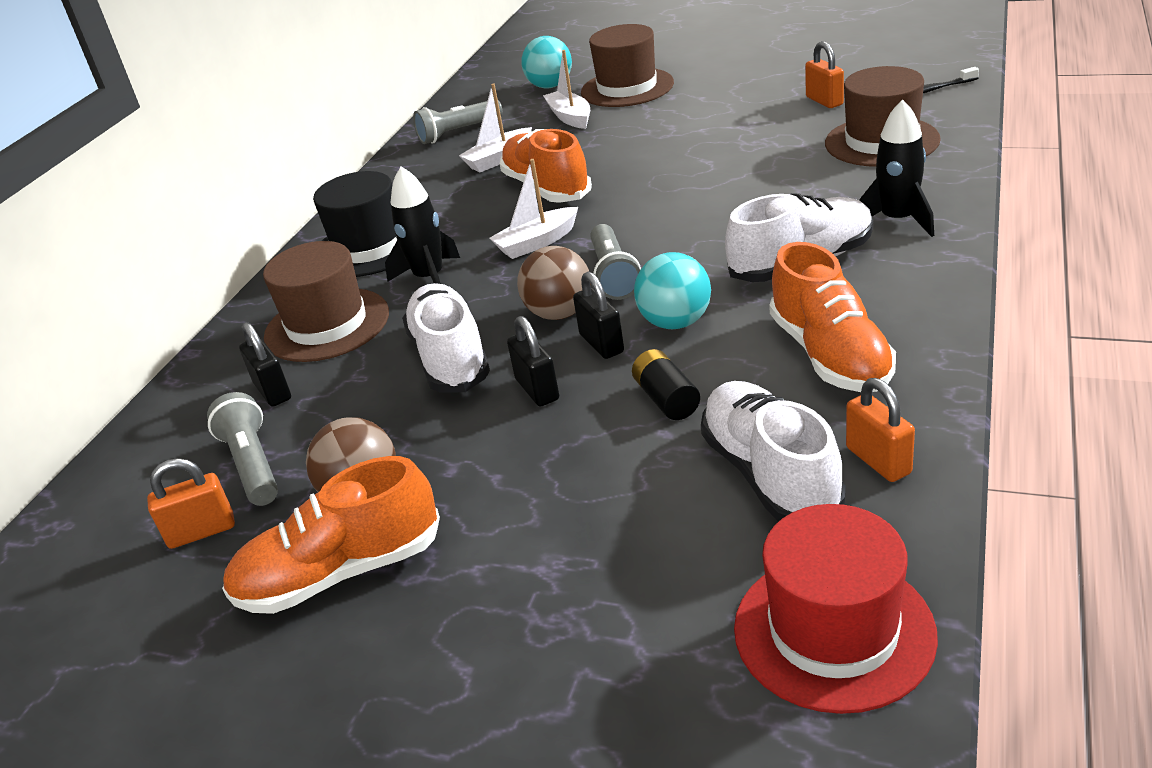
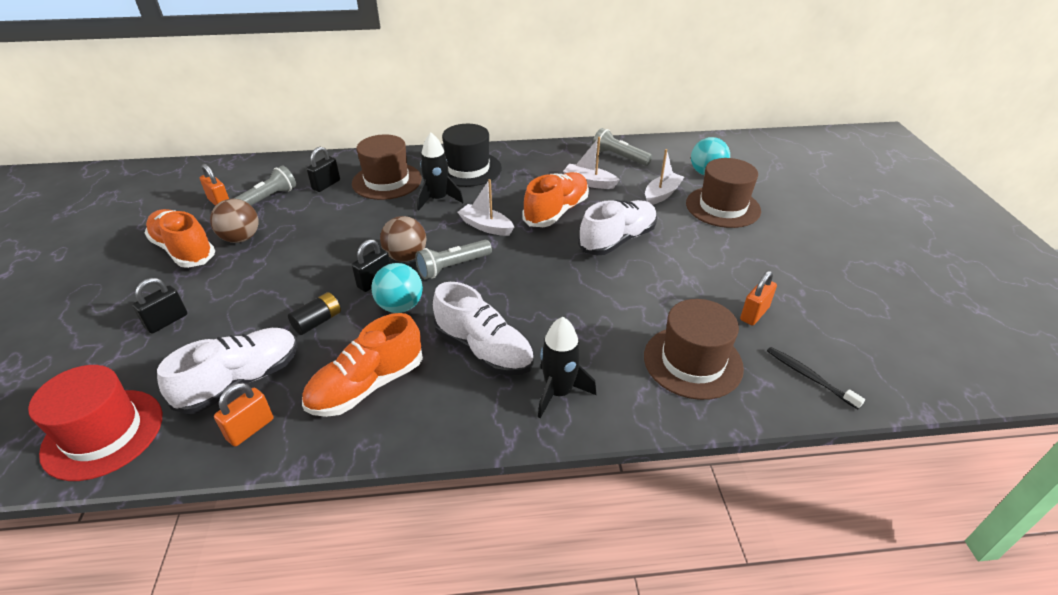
camera: 60 degrees right, 5 degrees up
white shoe [402,283,490,393] -> white shoe moved to [578,200,657,255]
black padlock [507,316,559,407] -> black padlock moved to [132,278,187,333]

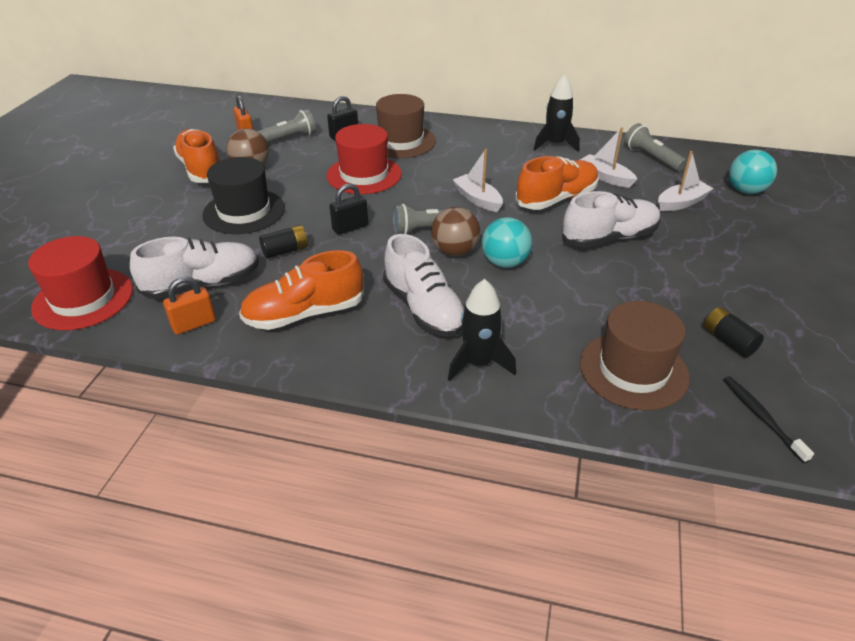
camera: 20 degrees right, 0 degrees up
black padlock [132,278,187,333] -> none
turquoise ball [371,263,423,313] -> turquoise ball moved to [482,217,532,268]
brown ball [380,216,427,262] -> brown ball moved to [431,207,480,256]
black rocket [417,132,464,211] -> black rocket moved to [534,75,580,152]
black hat [442,124,502,187] -> black hat moved to [202,157,285,234]
brown hat [686,158,761,228] -> none
orange padlock [740,271,777,326] -> black battery [704,307,764,357]
none -> red hat [327,124,402,194]

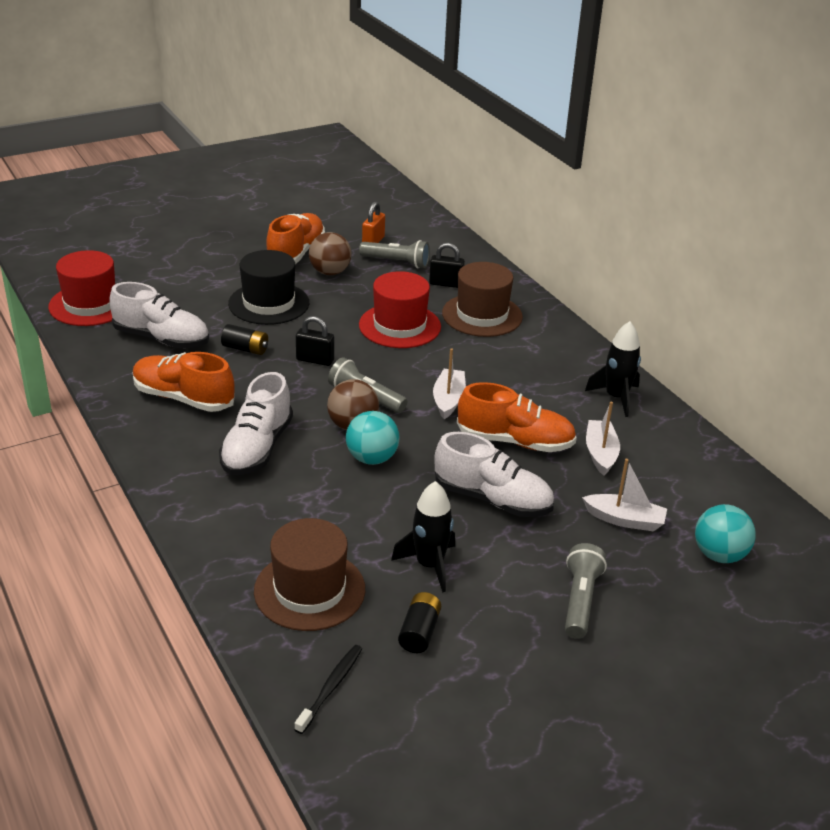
camera: 45 degrees right, 5 degrees down
orange padlock [163,276,216,335] -> none
black rocket [448,279,516,381] -> black rocket moved to [391,481,455,593]
grey flashlight [624,123,687,171] -> grey flashlight moved to [565,543,607,639]

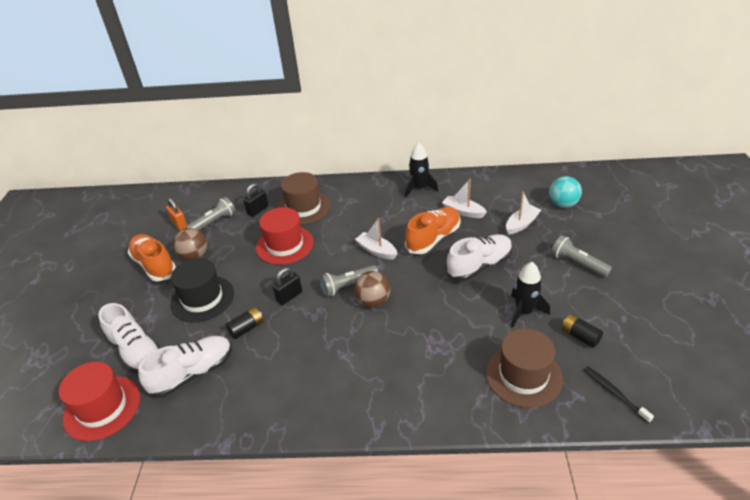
camera: 55 degrees left, 5 degrees up
orange shoe [133,352,235,412] -> none
white shoe [219,372,293,475] -> white shoe moved to [98,303,161,374]
turquoise ball [346,411,399,465] -> none

